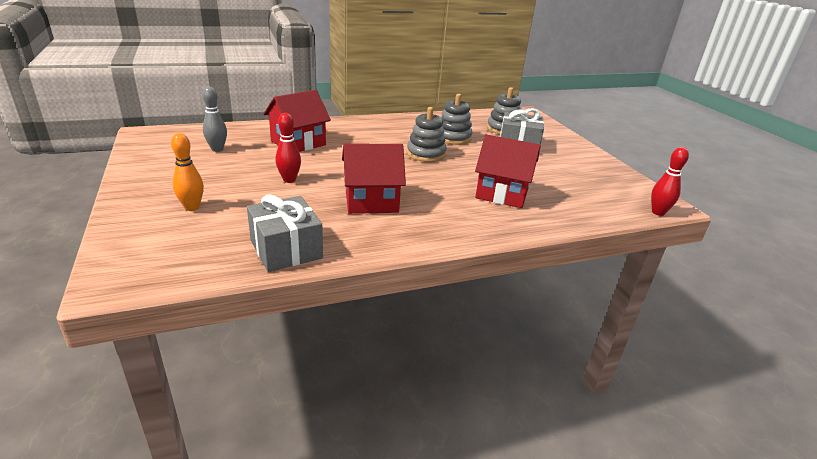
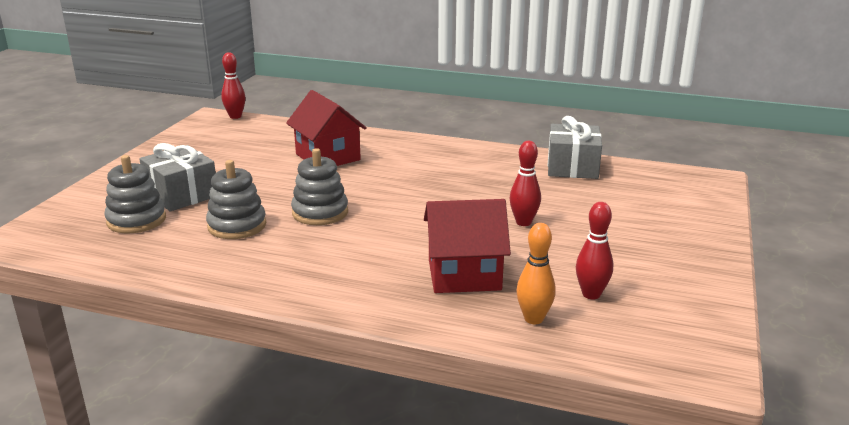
camera: 140 degrees left, 5 degrees down
orange bowling pin [171,133,204,211] -> orange bowling pin moved to [516,223,556,324]
grey bowling pin [202,87,227,152] -> red bowling pin [576,202,613,300]
red house [342,144,406,214] -> none

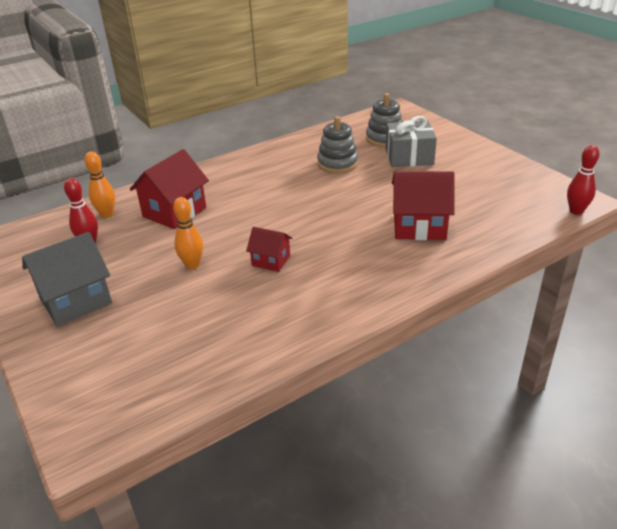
camera: 130 degrees right, 10 degrees up
grey stacking toy [291,148,348,225] -> none
red bowling pin [510,141,541,226] -> orange bowling pin [173,197,203,269]
grey gift [548,116,602,179] -> none
none -> grey house [22,232,112,326]
none -> red house [246,227,293,272]

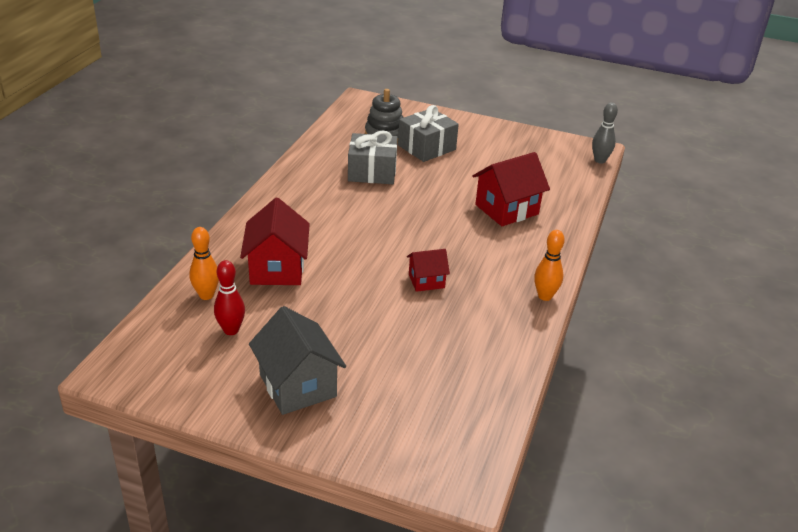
camera: 40 degrees left, 0 degrees up
grey house [22,232,112,326] -> grey house turned 45 degrees counterclockwise [249,306,346,415]
orange bowling pin [173,197,203,269] -> orange bowling pin moved to [534,230,565,301]
grey stacking toy [317,116,358,173] -> grey gift [348,131,398,184]
red bowling pin [567,145,599,215] -> grey bowling pin [592,102,618,164]

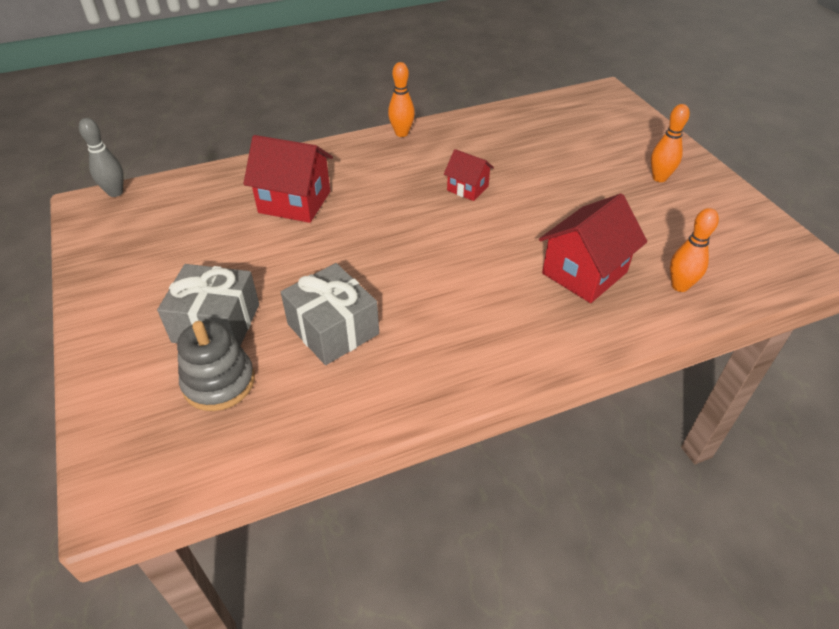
camera: 130 degrees left, 10 degrees up
red bowling pin [214,260,245,335] -> none
grey house [249,306,346,415] -> orange bowling pin [651,104,690,182]

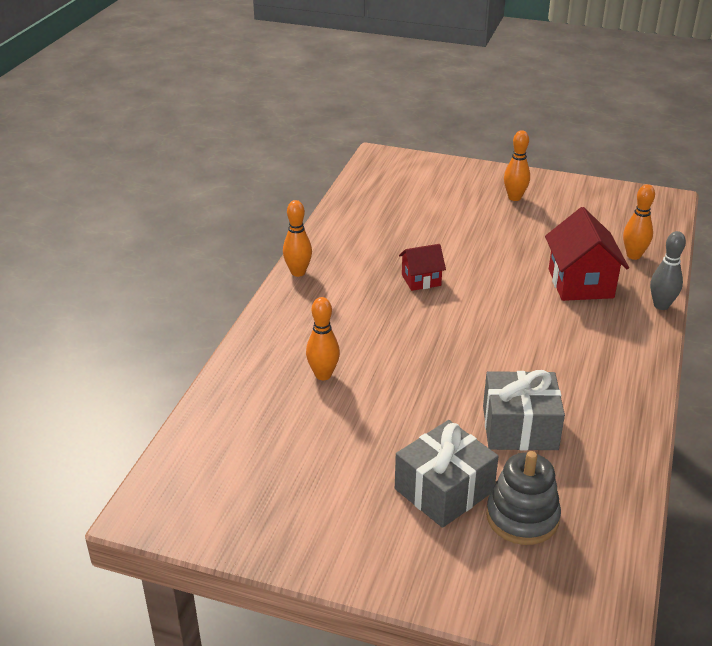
camera: 50 degrees left, 10 degrees down
grey bowling pin [79,118,124,197] -> grey bowling pin moved to [650,231,686,310]
red house [243,135,333,223] -> orange bowling pin [306,297,340,380]

